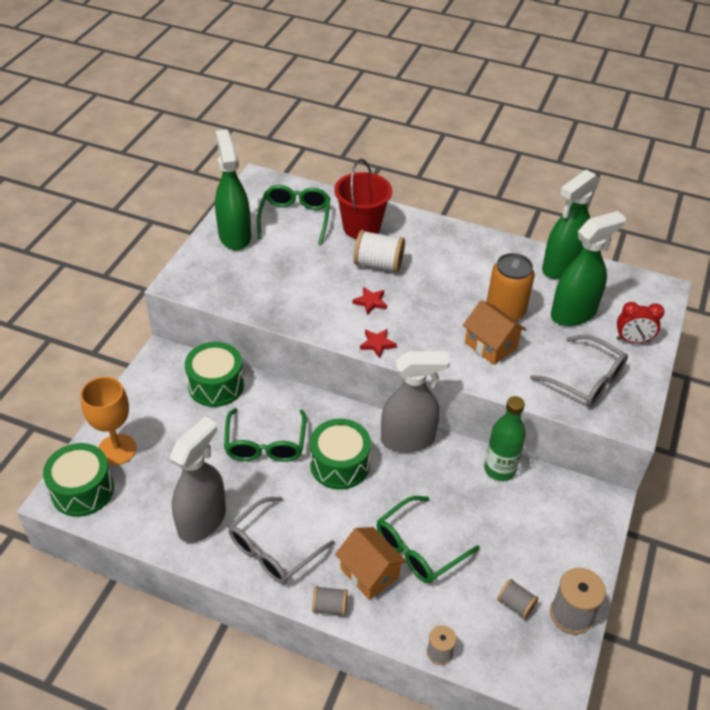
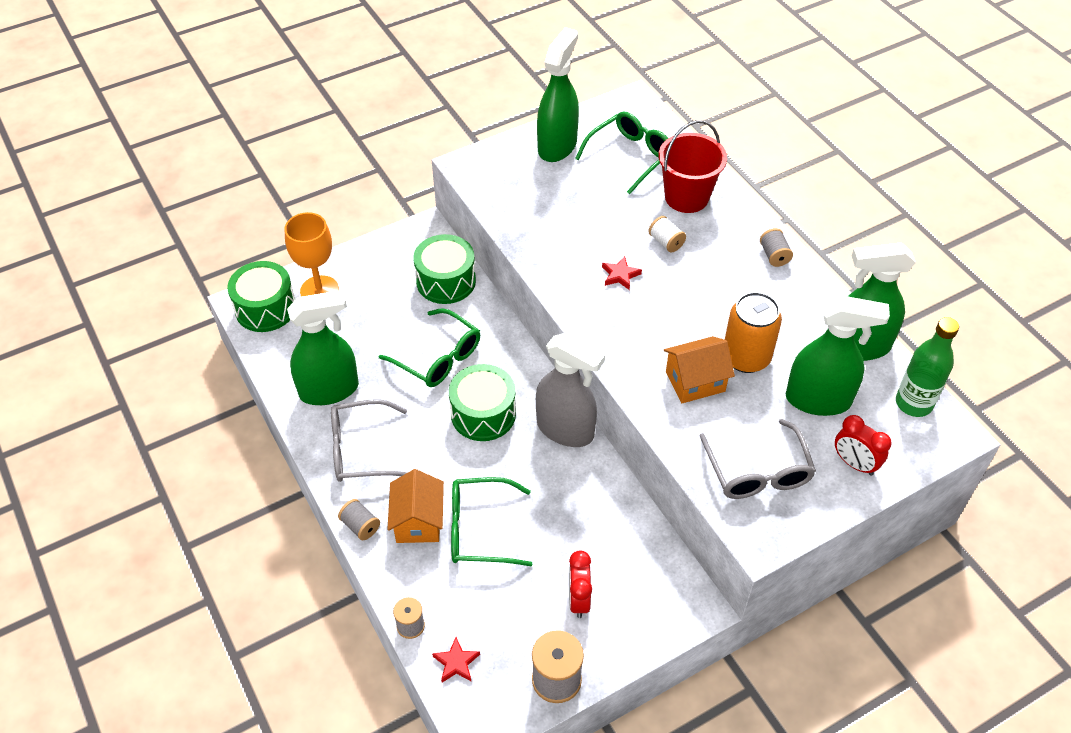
camera: 40 degrees right, 5 degrees up
grey spray bottle [169,416,226,543] -> green spray bottle [287,290,359,405]
green glasses [224,408,307,462] -> green glasses turned 90 degrees counterclockwise [379,308,480,387]
white spool [354,230,405,273] -> white spool [648,216,686,252], size x0.59
red star [360,329,397,358] -> red star moved to [432,637,480,682]
orange house [463,300,527,365] -> orange house turned 75 degrees clockwise [664,336,735,403]
green bottle [484,396,526,481] -> green bottle moved to [896,317,959,417]
grey spool [497,579,538,619] -> grey spool moved to [760,228,793,267]
none -> red clock [569,550,592,618]

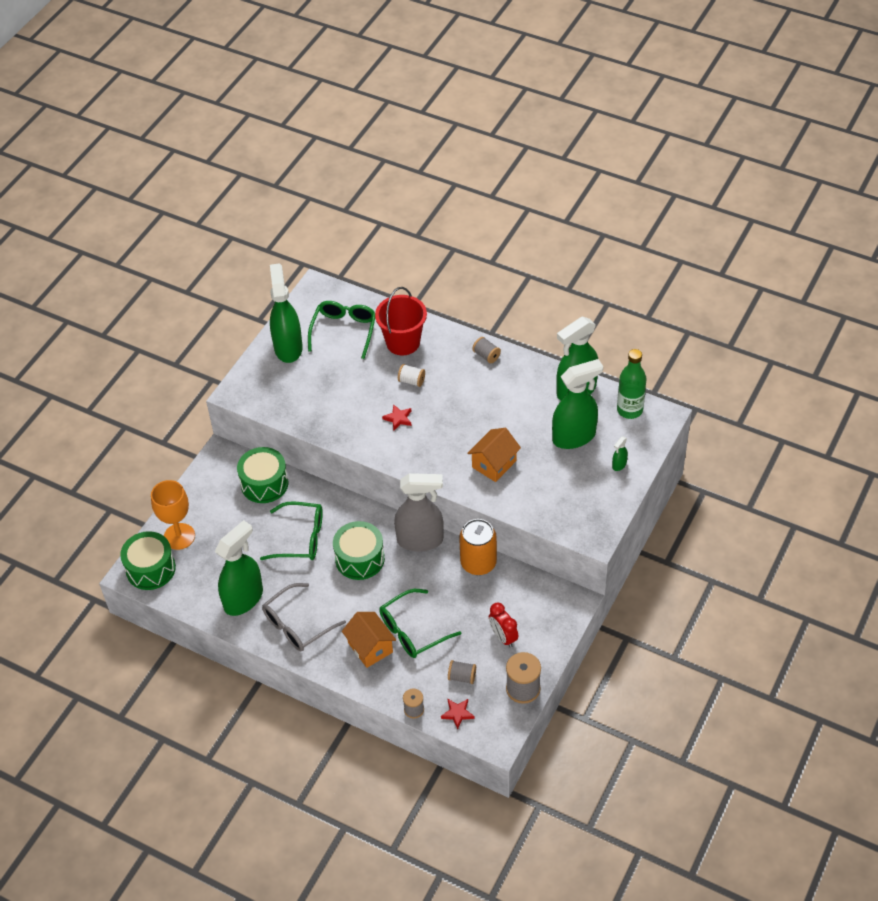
camera: 30 degrees left, 0 degrees up
grey spool [338,499,380,540] -> grey spool moved to [448,660,476,684]
grey glasses [700,419,816,499] -> none
orange can [725,292,782,373] -> orange can moved to [459,519,497,575]
red clock [835,415,892,476] -> green spray bottle [612,436,628,471]

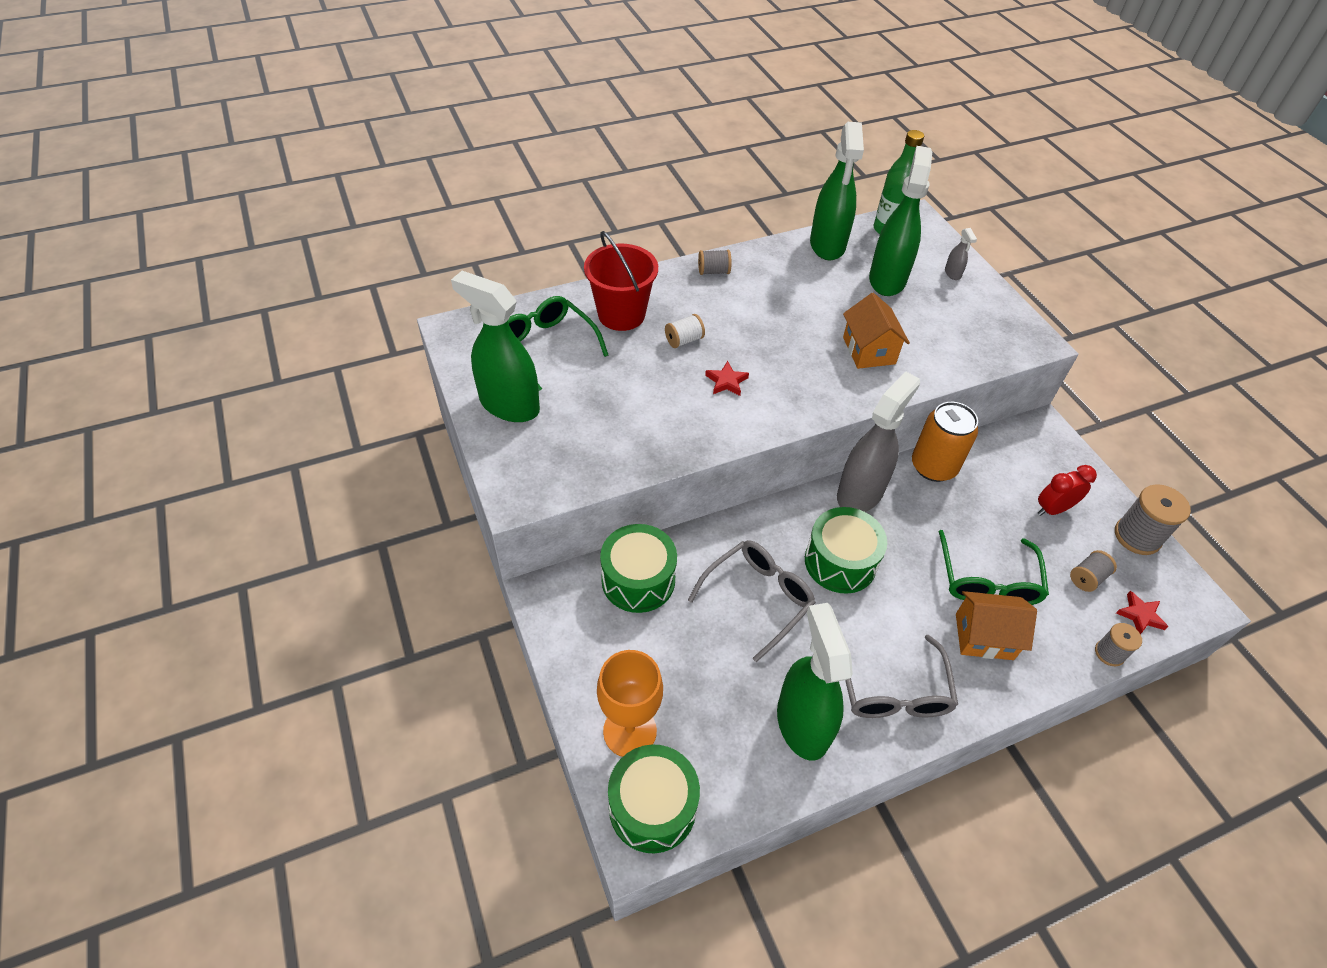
camera: 55 degrees left, 0 degrees up
green glasses [260,502,323,560] -> grey glasses [688,540,816,662]
red clock [489,603,518,648] -> red clock turned 150 degrees clockwise [1038,465,1097,516]
green spray bottle [612,436,628,471] -> grey spray bottle [945,228,977,280]

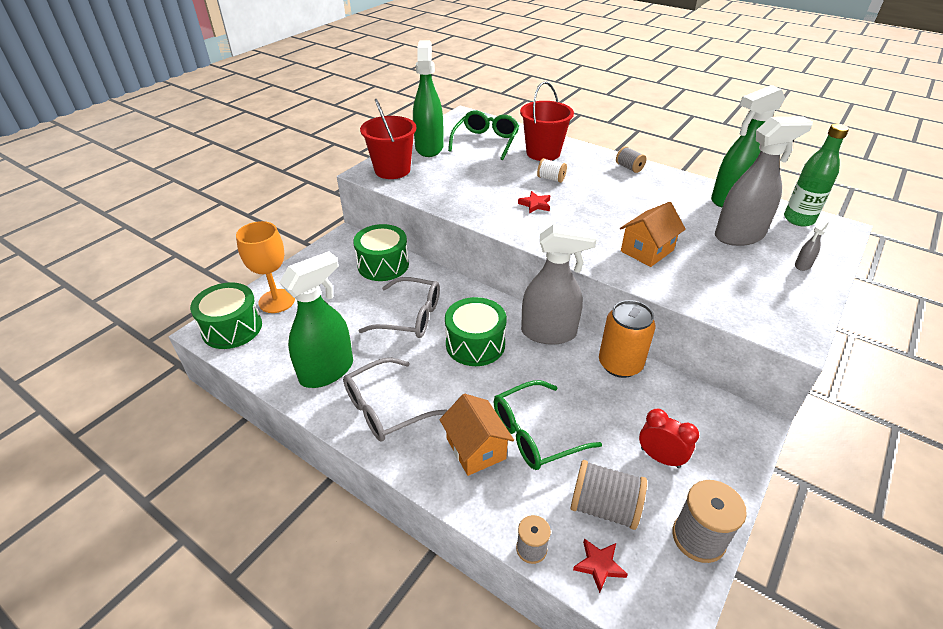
camera: 60 degrees right, 10 degrees down
green spray bottle [869,146,932,296] -> grey spray bottle [715,116,813,246]
grey spool [1070,550,1117,592] -> grey spool [571,460,647,530], size x1.71
none -> red bucket [360,99,416,179]

